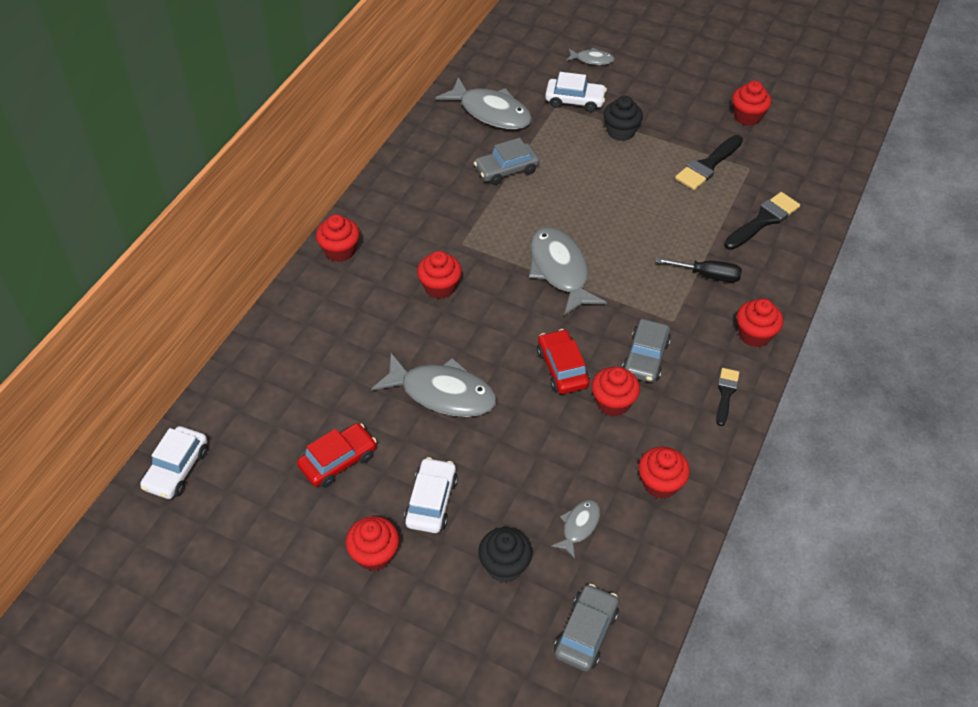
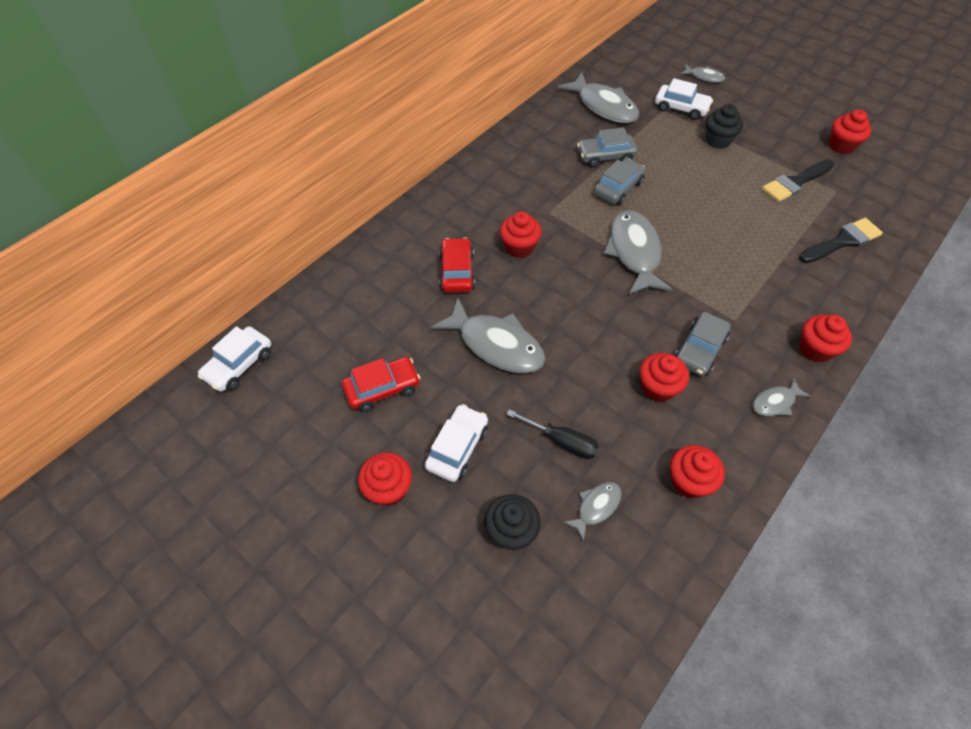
camera: 15 degrees right, 5 degrees up
red cupcake [316,214,360,262] -> none
red car [537,329,590,394] -> red car moved to [439,237,475,293]
grey car [554,584,619,672] -> grey car moved to [594,158,646,205]
black screwdriver [656,258,742,282] -> black screwdriver moved to [506,409,599,459]
black brush [716,368,739,426] -> grey fish [752,378,811,416]

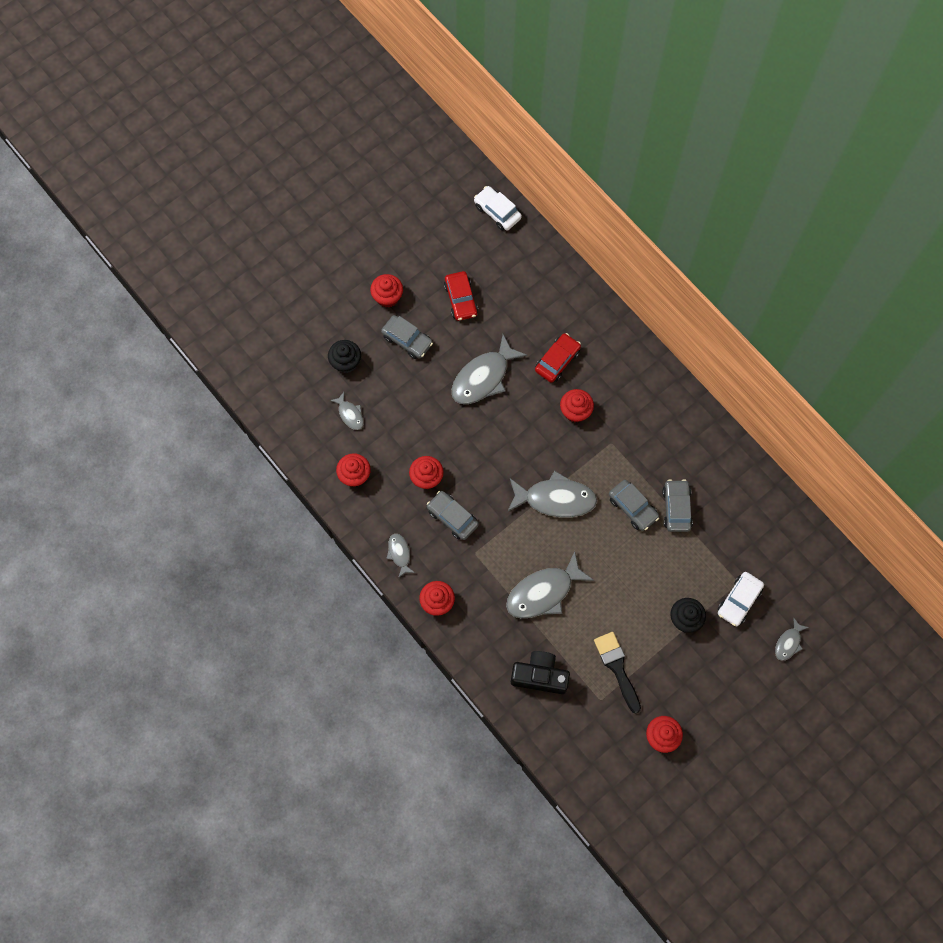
camera: 100 degrees right, 15 degrees up
white car [425,404,488,482] -> grey car [381,315,433,359]
red car [439,237,475,293] -> red car turned 60 degrees counterclockwise [535,333,581,383]
black screwdriver [506,409,599,459] -> none
grey fish [558,73,639,123] -> grey fish moved to [506,551,594,618]
black brush [799,218,883,263] -> black camera [511,651,570,694]

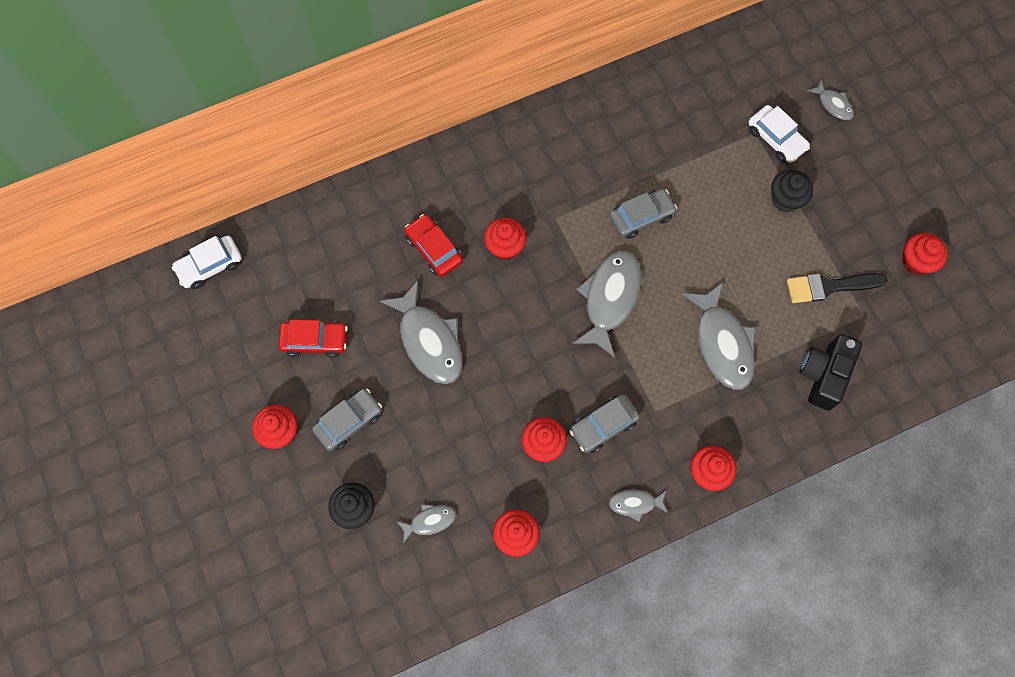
camera: 75 degrees left, 0 degrees up
grey car [662,479,693,532] -> none

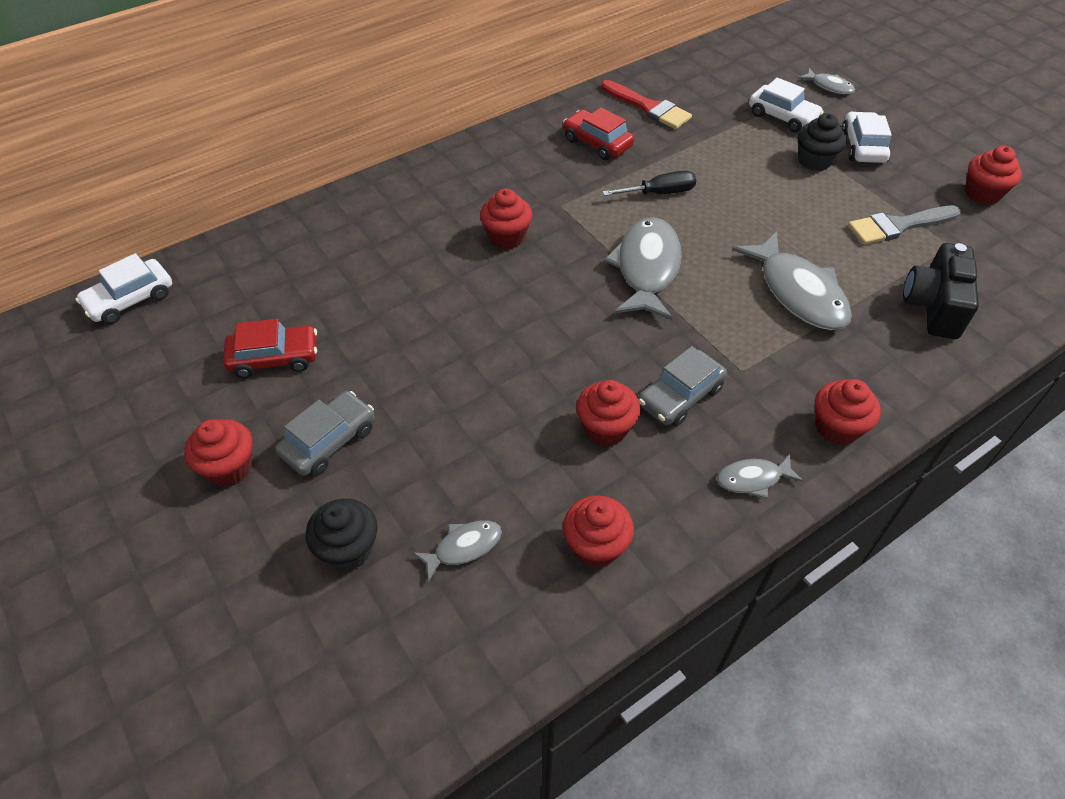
camera: 10 degrees left, 20 degrees down
grey fish [380,281,462,384] -> none
red car [405,214,463,277] -> red car moved to [563,108,634,160]
grey car [609,189,677,239] -> black screwdriver [602,171,696,196]
black brush [787,273,887,303] -> grey brush [848,205,961,245]
none -> red brush [601,80,692,129]
none -> white car [842,112,892,163]

